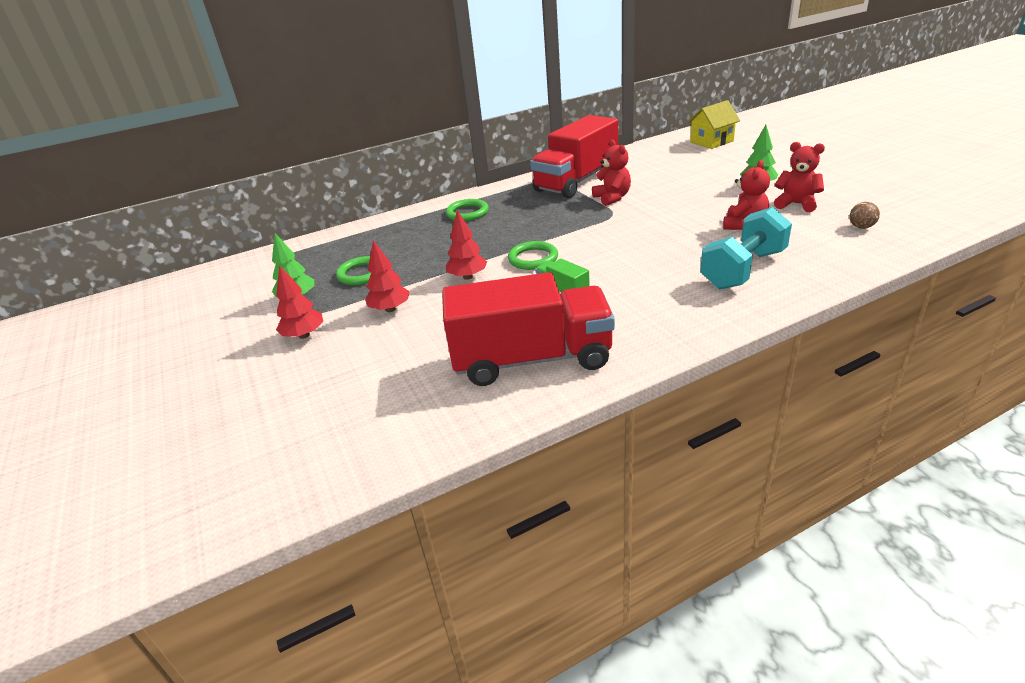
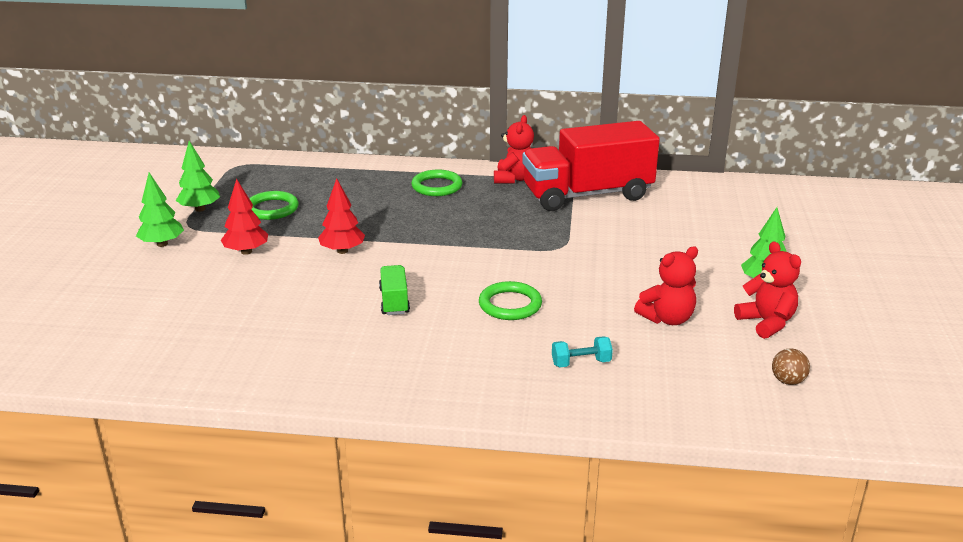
camera: 30 degrees right, 5 degrees down
red tree [276,265,323,339] -> green tree [136,173,184,247]
red truck [442,272,615,386] -> none
green ring [508,241,558,270] -> green ring moved to [479,281,542,320]
red teddy bear [592,140,631,206] -> red teddy bear moved to [494,115,534,184]
yellow house [688,100,740,149] -> none
turquoise dumbbell [700,207,792,290] -> turquoise dumbbell [552,336,613,367], size x0.45

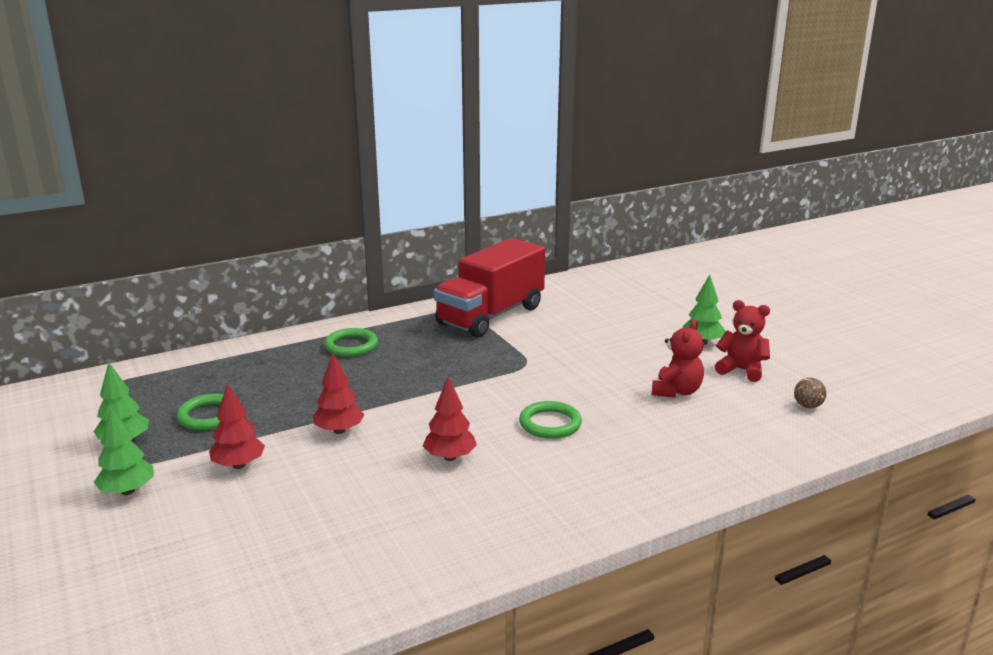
camera: 35 degrees left, 5 degrees down
green truck [379,265,410,315] -> red tree [423,377,477,461]
red teddy bear [494,115,534,184] -> none
turquoise dumbbell [552,336,613,367] -> none

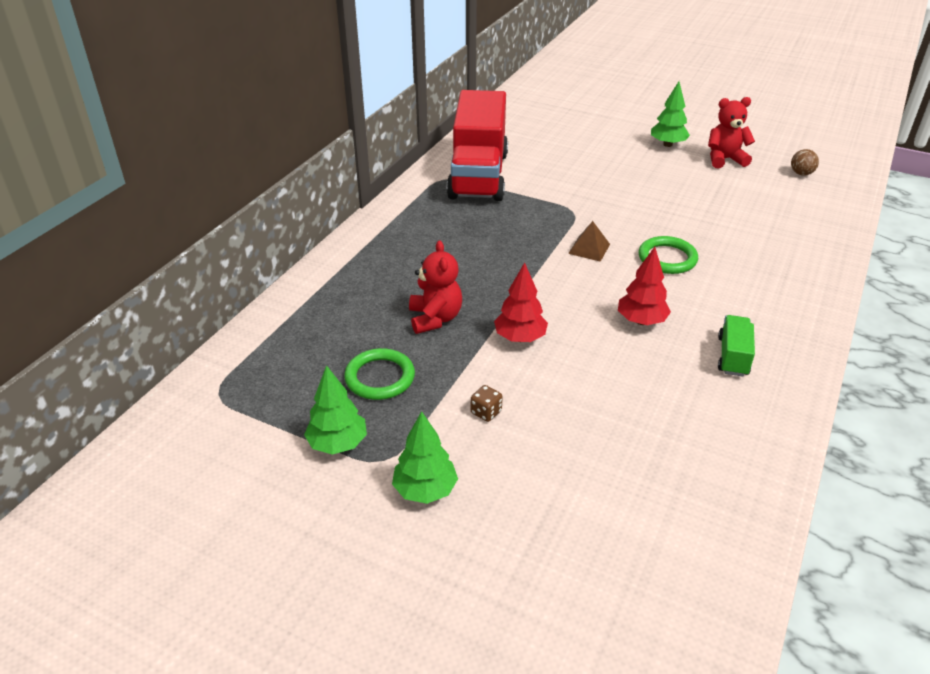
camera: 35 degrees left, 15 degrees up
red tree [209,383,265,469] -> brown dice [471,385,503,422]
green ring [324,328,378,357] -> none
red teddy bear [652,320,704,398] -> red teddy bear moved to [409,240,462,334]
none -> brown pyramid [568,221,610,262]
none -> green truck [718,315,755,377]

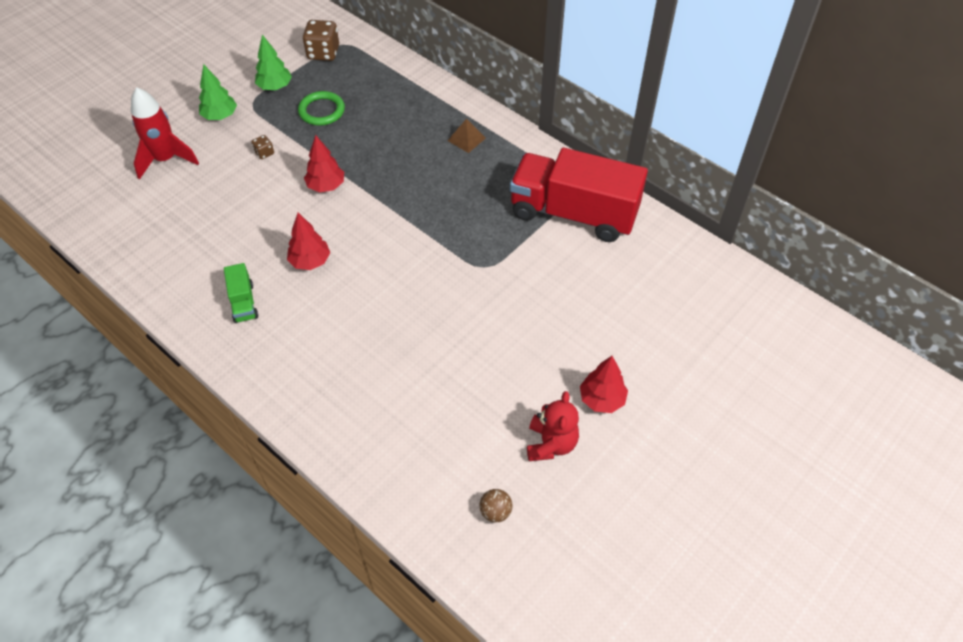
camera: 105 degrees right, 15 degrees up
red teddy bear [409,240,462,334] -> none
brown pyramid [568,221,610,262] -> brown pyramid moved to [448,119,486,153]
green ring [638,236,698,274] -> none
green tree [651,81,690,147] -> red tree [580,356,628,413]
green truck [718,315,755,377] -> green truck turned 45 degrees clockwise [224,263,258,323]
none -> red rocket [131,87,199,180]
none -> brown dice [303,20,339,61]

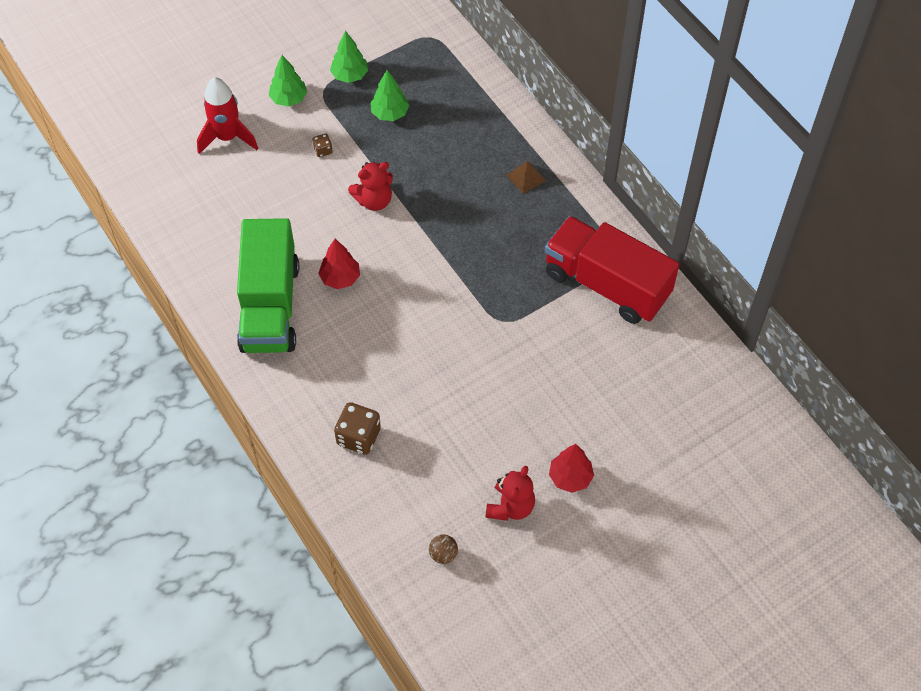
camera: 15 degrees right, 5 degrees up
green truck [224,263,258,323] -> green truck [237,218,299,353], size x2.40
green ring [298,91,345,126] -> green tree [371,70,409,121]
brown dice [303,20,339,61] -> brown dice moved to [334,402,381,455]
red tree [304,135,344,192] -> red teddy bear [348,162,393,211]

